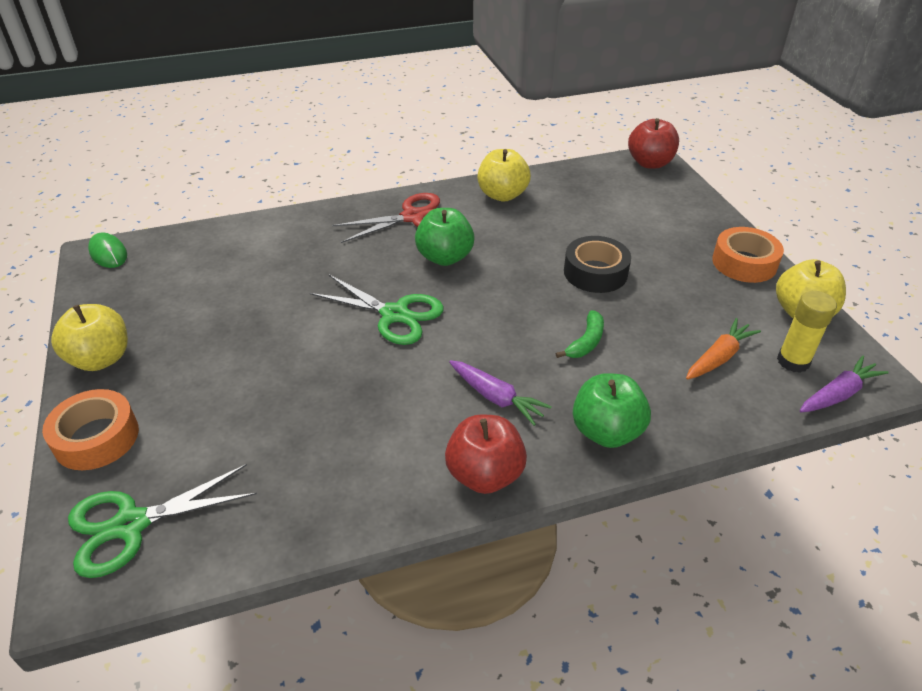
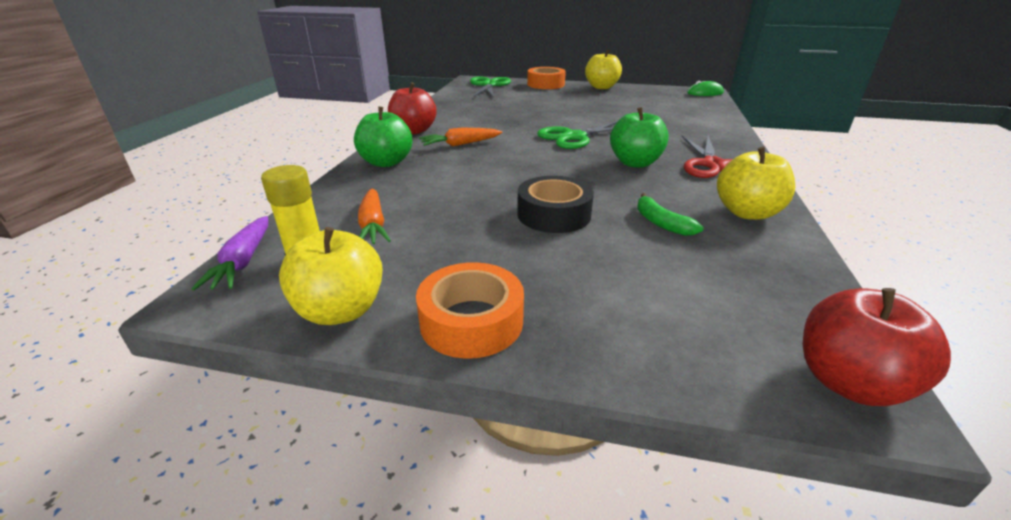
camera: 120 degrees right, 10 degrees down
purple carrot [449,360,552,426] -> orange carrot [419,128,502,147]
green banana [556,310,604,358] -> green banana moved to [637,193,704,236]

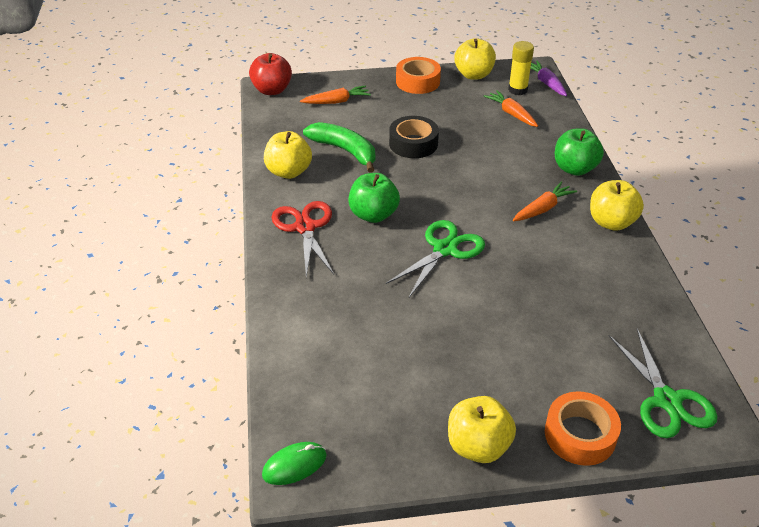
camera: 160 degrees right, 10 degrees up
red apple [388,82,437,134] -> yellow apple [590,180,644,231]
green banana [637,193,704,236] -> green banana [303,122,375,173], size x1.75
none -> orange carrot [300,85,371,104]

